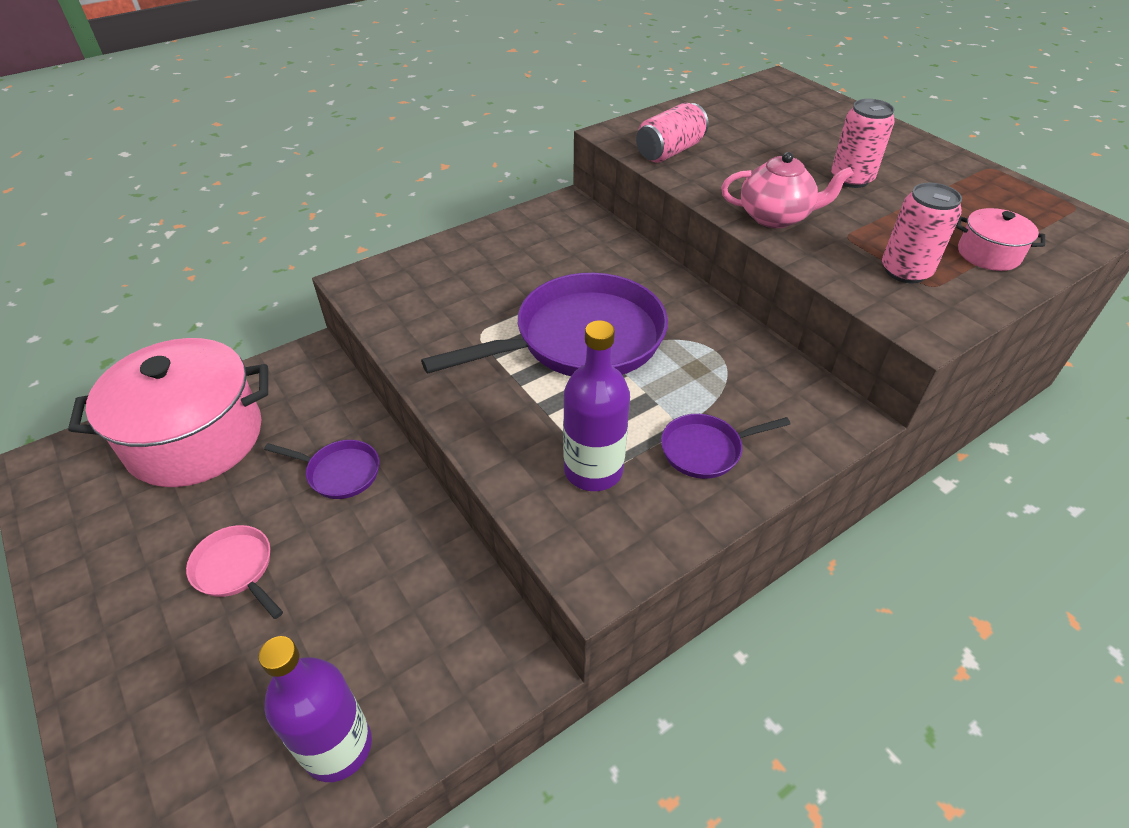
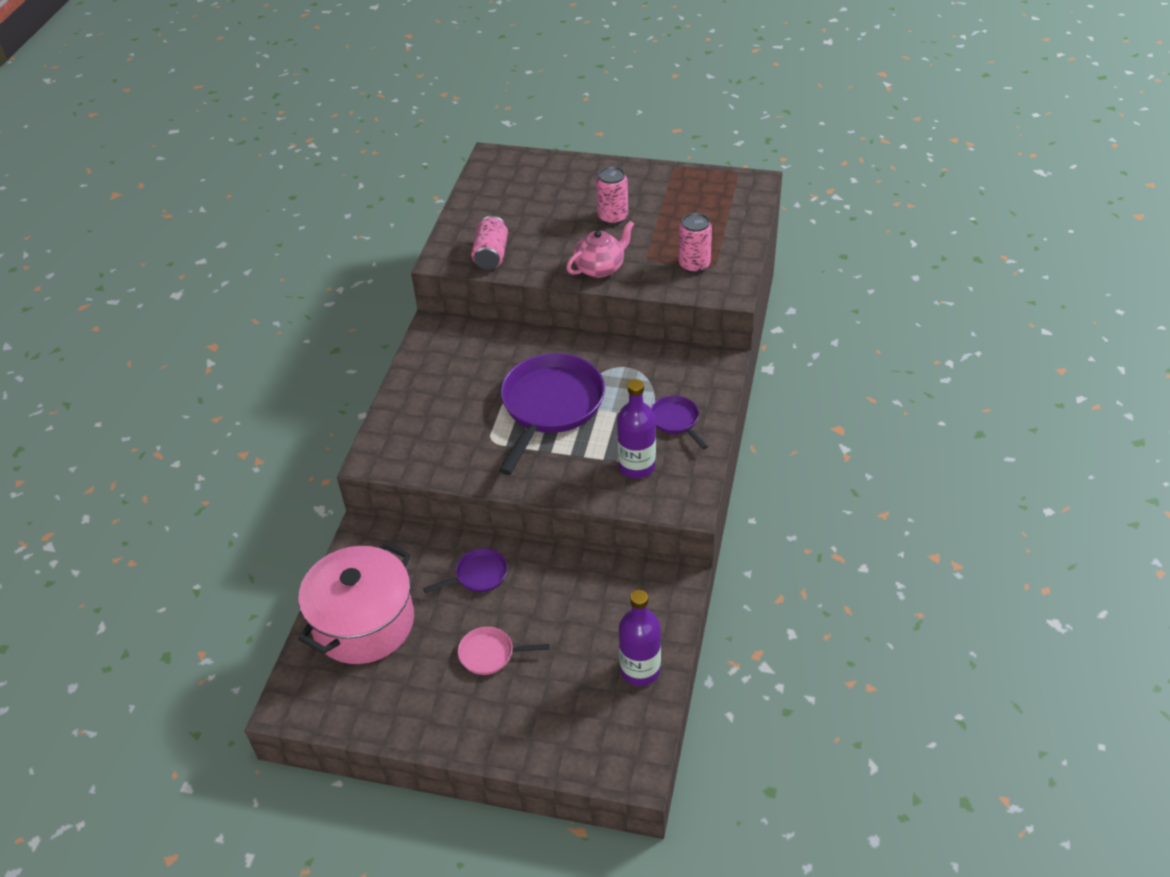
camera: 40 degrees left, 0 degrees up
purple pan [661,414,791,479] -> purple pan turned 120 degrees clockwise [651,395,708,449]
pink pot [956,208,1045,271] -> none

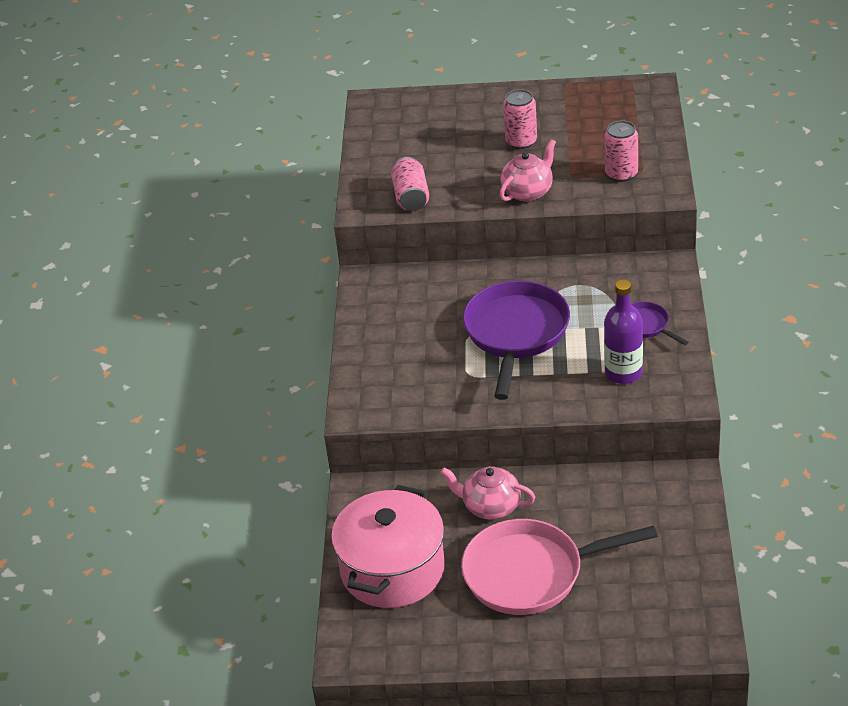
camera: 10 degrees left, 5 degrees down
purple pan [423,548,508,593] -> pink teapot [441,466,535,520]
pink pan [458,627,549,675] -> pink pan [461,519,658,615], size x2.14
purple bottle [619,590,661,686] -> none

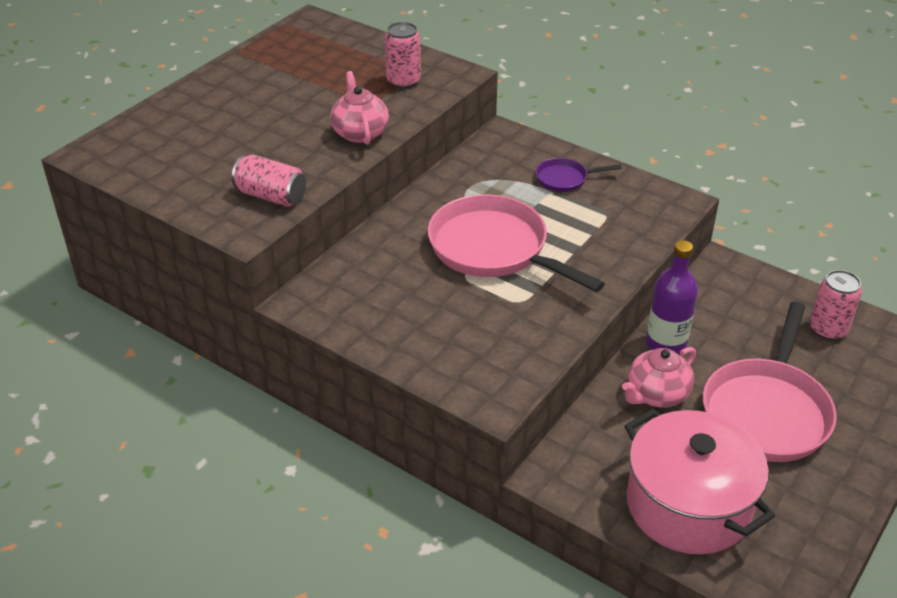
camera: 60 degrees left, 0 degrees up
purple pan [463,281,570,400] -> pink pan [428,194,605,292]
pink can [503,89,537,149] -> pink can moved to [810,270,862,340]
purple bottle [604,280,643,384] -> purple bottle moved to [646,240,698,354]

